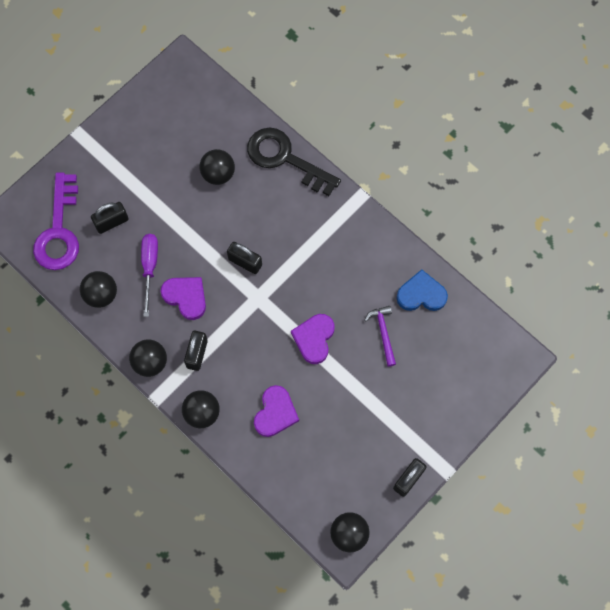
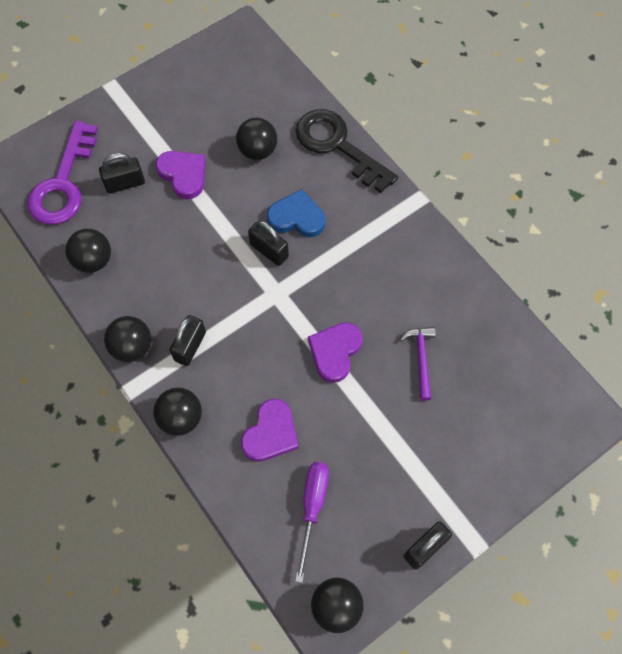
camera: 10 degrees right, 5 degrees down
purple screwdriver [141,234,158,317] -> purple screwdriver moved to [295,462,329,583]
purple heart [160,277,206,320] -> purple heart moved to [156,151,205,199]
blue heart [397,269,448,311] -> blue heart moved to [267,189,325,237]

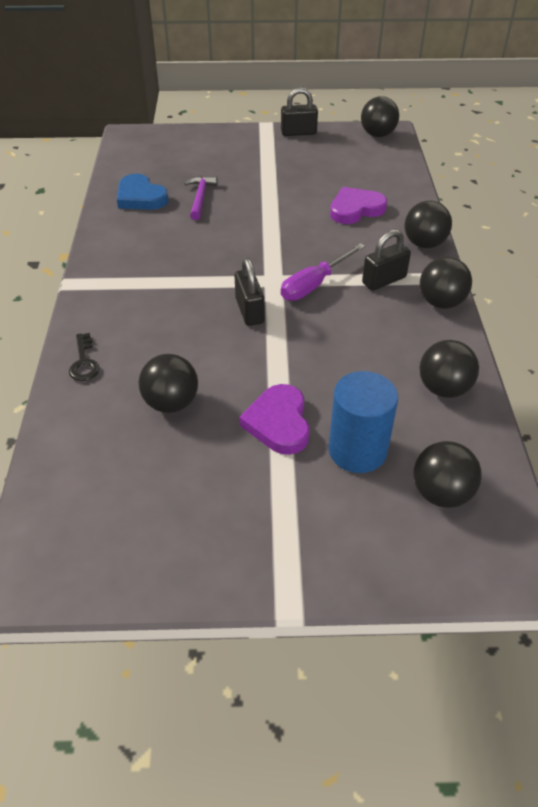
camera: 145 degrees left, 20 degrees down
purple key [27,121,98,225] -> black ball [414,441,482,508]
black padlock [99,153,145,193] -> blue cylinder [329,371,398,473]
blue heart [267,189,325,237] -> blue heart moved to [117,174,169,210]
purple screwdriver [295,462,329,583] -> purple screwdriver moved to [281,243,365,301]
black key [296,109,398,193] -> black key [69,333,100,381], size x0.43
purple heart [308,322,363,383] -> none
purple hammer [400,327,436,401] -> purple hammer turned 150 degrees clockwise [184,176,218,220]

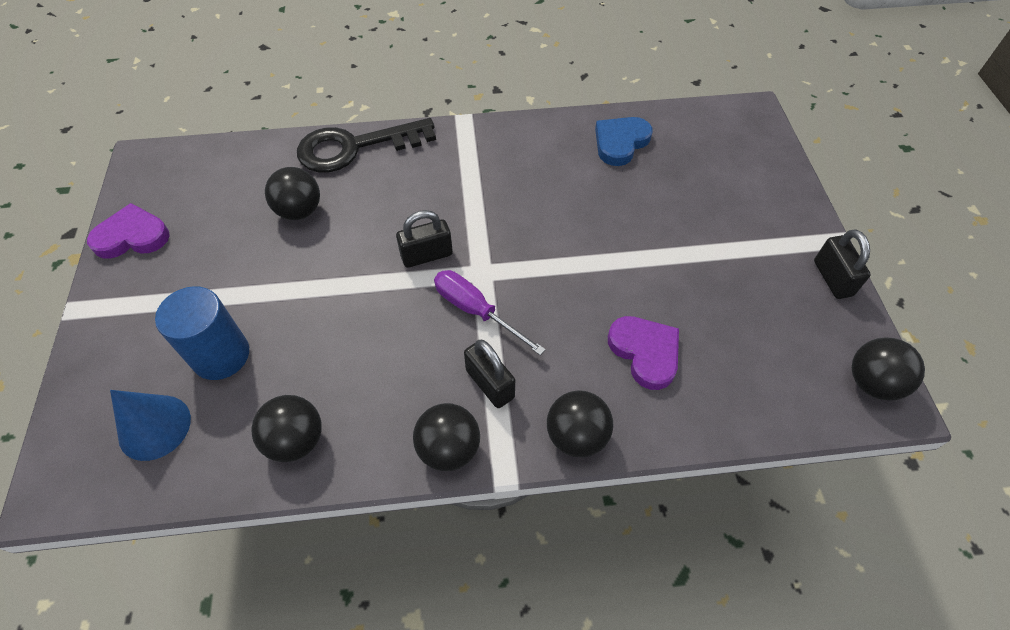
camera: 85 degrees right, 10 degrees up
black key [69,333,100,381] -> black key [297,118,436,173], size x2.32
purple hammer [184,176,218,220] -> none
purple heart [239,384,310,455] -> purple heart moved to [87,203,170,259]
black ball [414,441,482,508] -> blue cone [110,390,191,461]

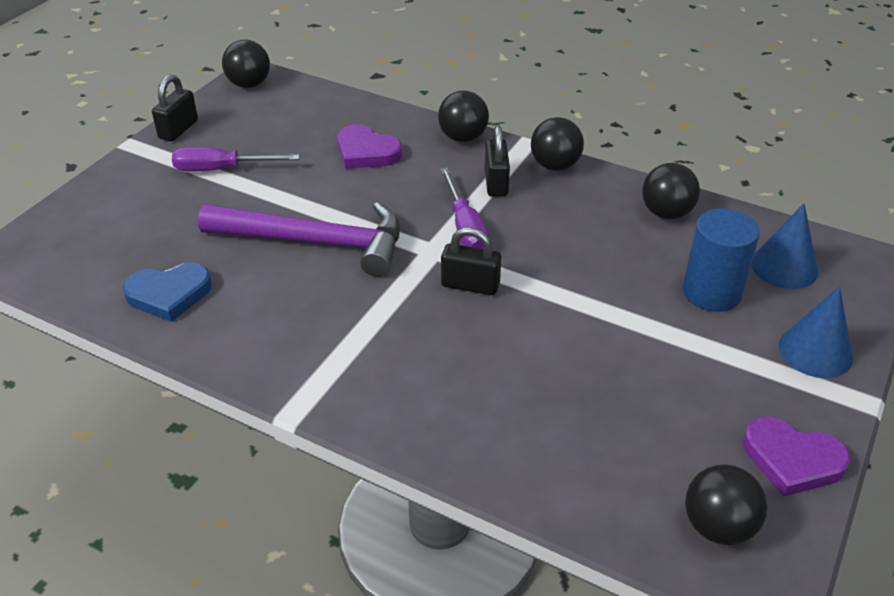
camera: 145 degrees left, 15 degrees down
black ball [265,167,320,220] -> black ball moved to [685,464,767,545]
black key [297,118,436,173] -> none
purple heart [608,316,679,390] -> purple heart turned 60 degrees counterclockwise [337,124,402,169]
none -> purple screwdriver [172,147,300,171]
none -> purple hammer [198,202,400,277]
none -> blue cone [779,286,853,378]

